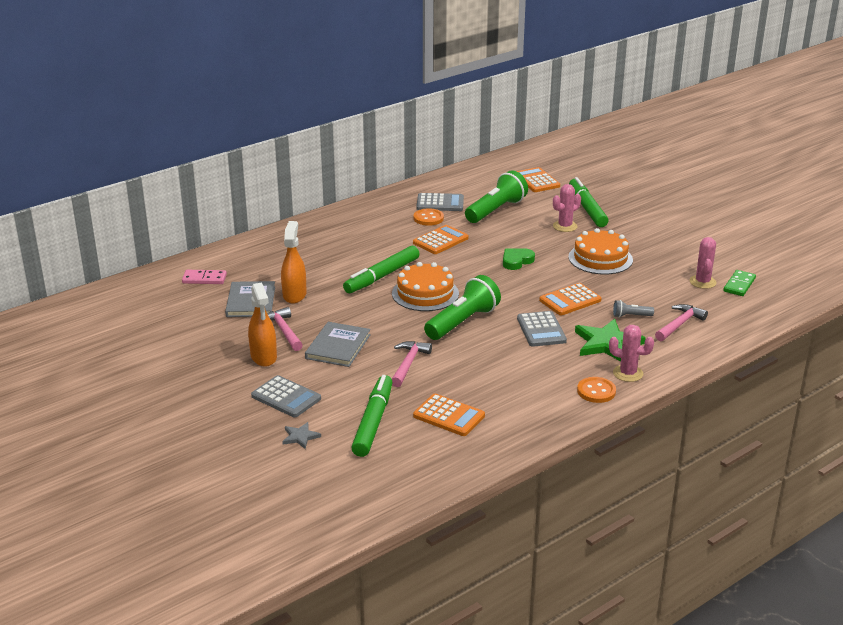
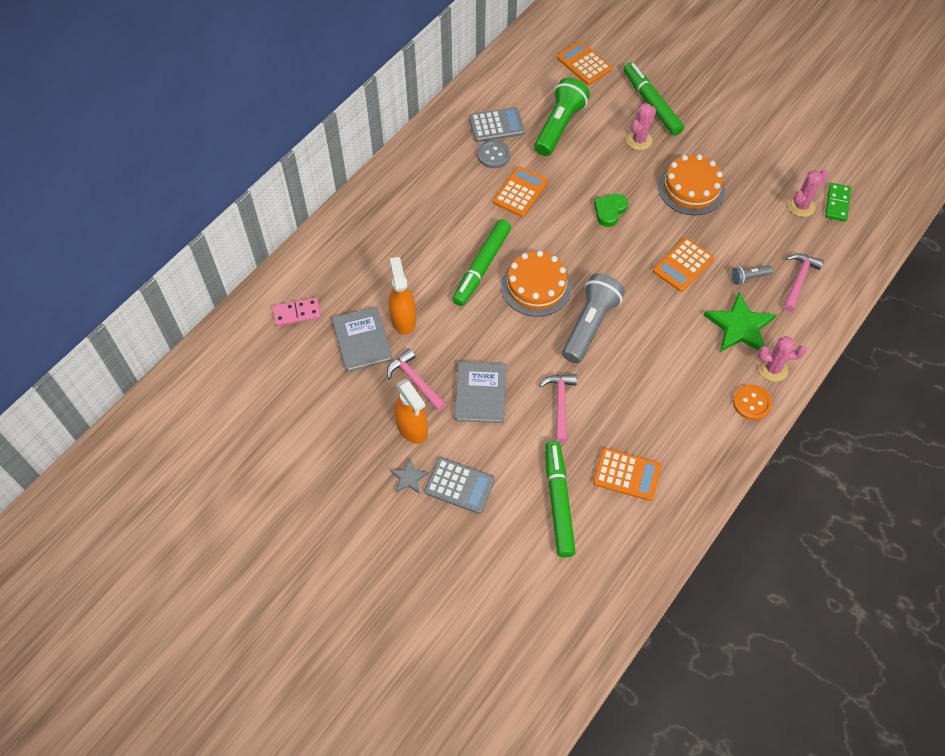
camera: 15 degrees left, 30 degrees up
grey star [282,422,321,449] -> grey star moved to [390,458,428,494]
orange button [414,208,444,226] -> grey button [478,140,510,168]
green flashlight [424,275,501,340] -> grey flashlight [562,273,625,363]
grey calculator [517,311,567,347] -> none
pink cactus [689,237,717,289] -> pink cactus turned 60 degrees clockwise [788,170,828,217]

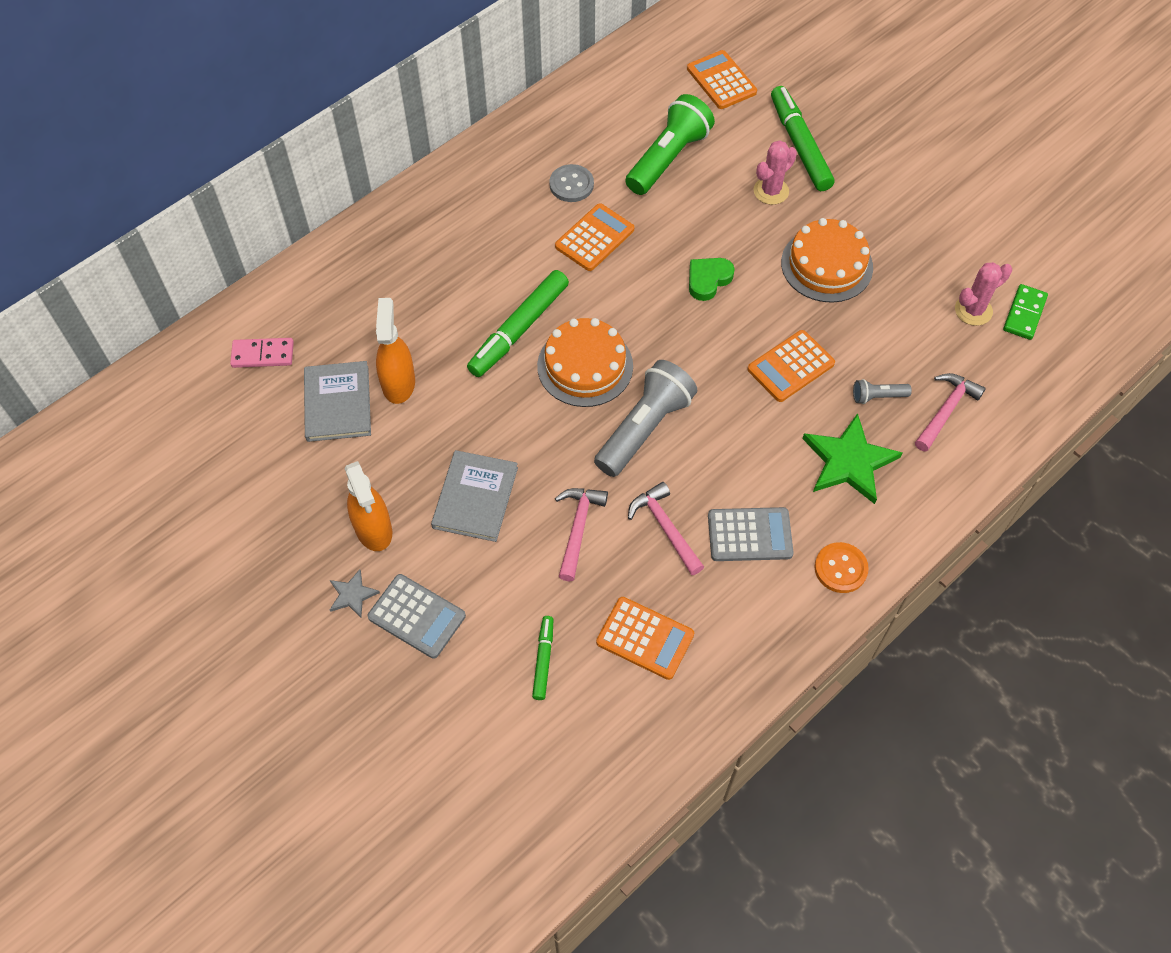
camera: 10 degrees right, 0 degrees up
pink hammer [387,349,447,411] -> pink hammer moved to [628,482,704,575]
grey calculator [469,107,525,142] -> grey calculator moved to [708,507,794,561]
green marker [545,441,576,557] -> green marker [532,616,553,700], size x0.53
pink cactus [758,336,807,382] -> none

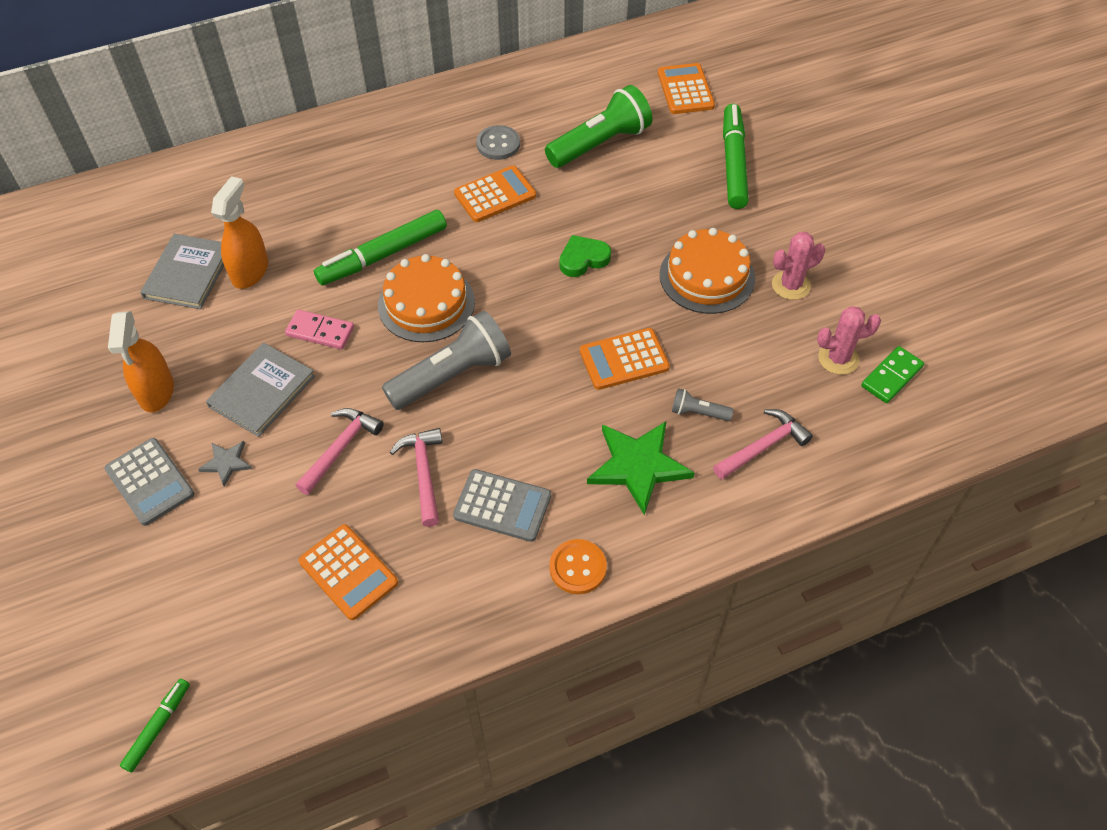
camera: 20 degrees right, 5 degrees down
pink domino [230,338,294,368] -> pink domino moved to [285,310,354,349]
grey star [330,569,380,618] -> grey star moved to [198,441,252,486]
green marker [532,616,553,700] -> green marker moved to [120,679,190,773]
pink cactus [753,140,797,205] -> pink cactus moved to [772,232,825,300]

